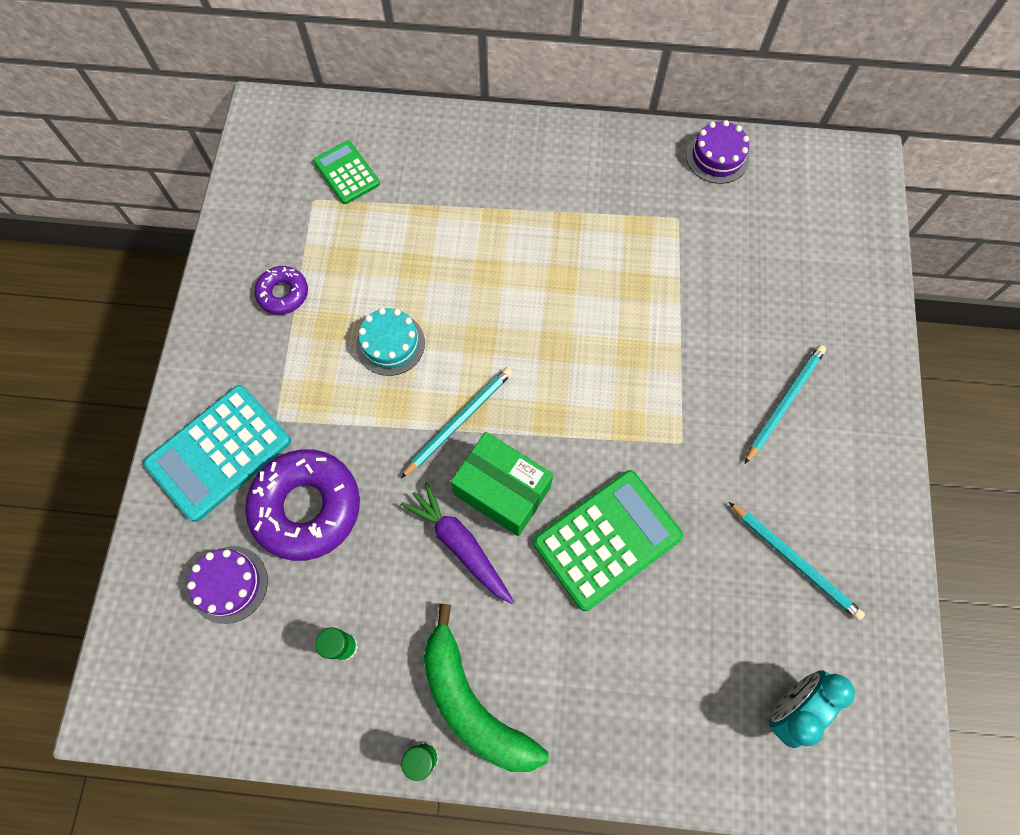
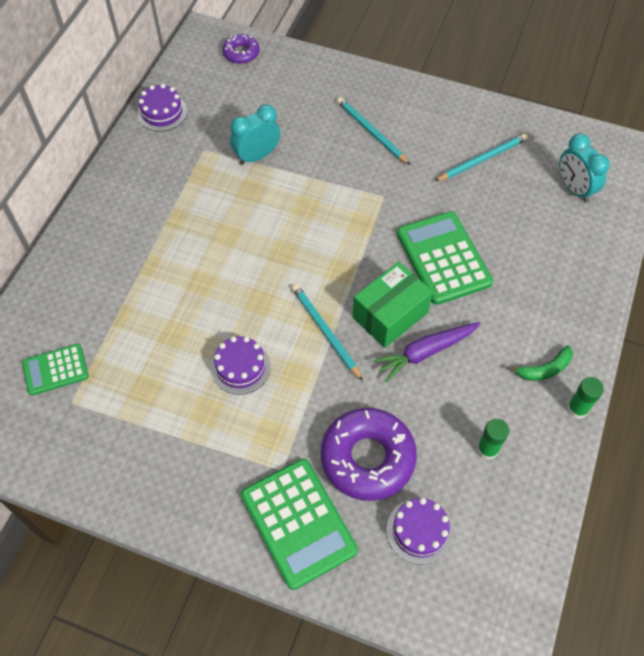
camera: 75 degrees left, 10 degrees down
turquoise calculator [144,385,291,522] -> green calculator [241,459,358,590]
purple donut [254,266,308,315] -> purple donut moved to [222,34,260,64]
turquoise cake [356,308,425,376] -> purple cake [211,336,271,395]
green banana [424,604,549,772] -> green banana [508,345,573,381], size x0.52
none -> turquoise clock [230,104,280,165]

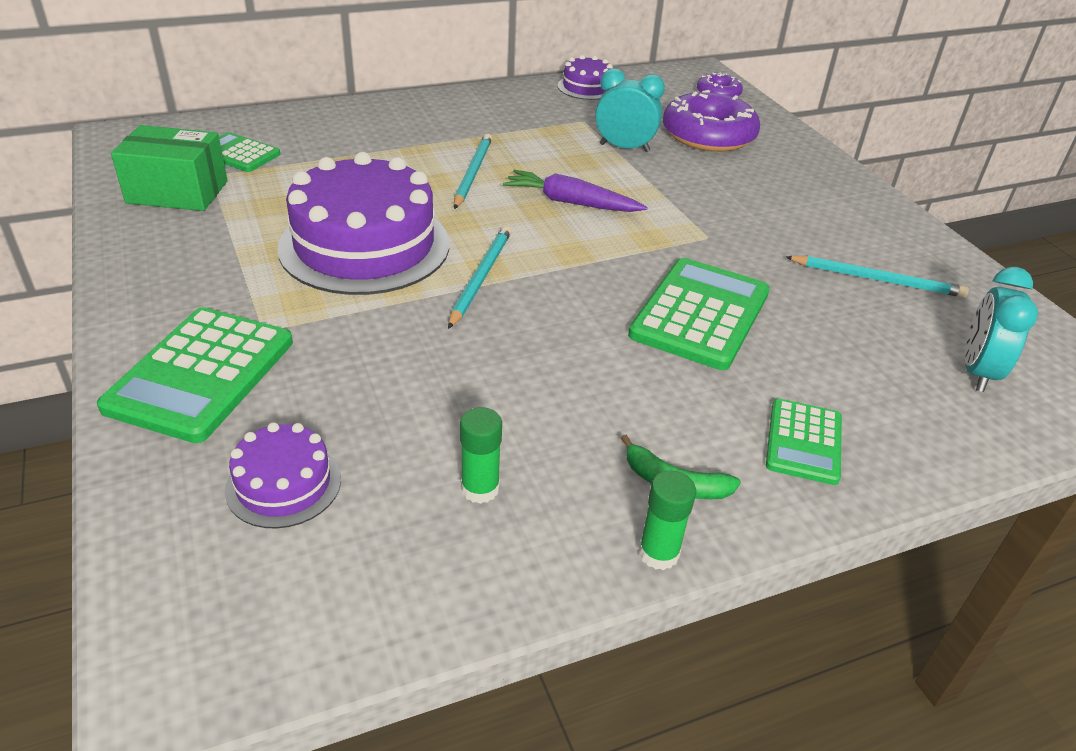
camera: 45 degrees right, 20 degrees down
purple cake [211,336,271,395] -> purple cake [277,152,449,295], size x2.08
purple donut [321,408,417,501] -> purple donut moved to [663,90,760,152]
turquoise pencil [337,97,410,165] -> turquoise pencil moved to [454,134,492,209]
green box [353,262,433,348] -> green box moved to [111,125,228,211]
purple carrot [373,322,481,382] -> purple carrot moved to [503,170,648,212]
none -> green calculator [766,399,842,485]

